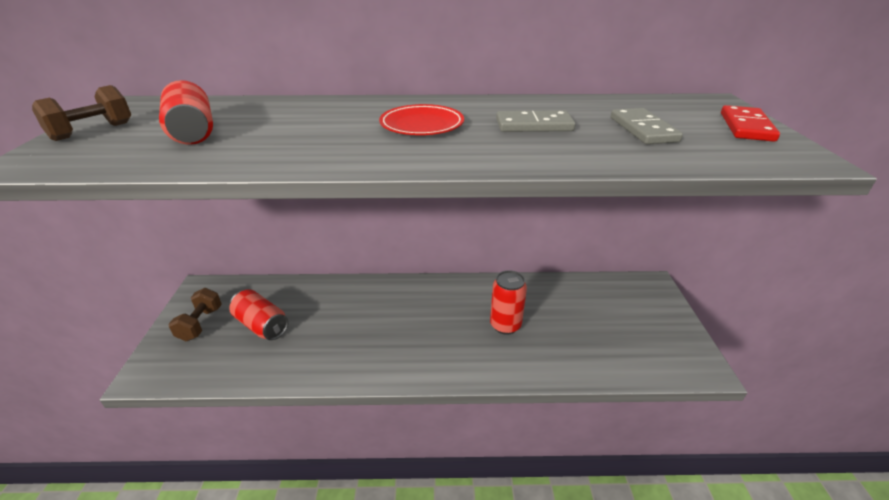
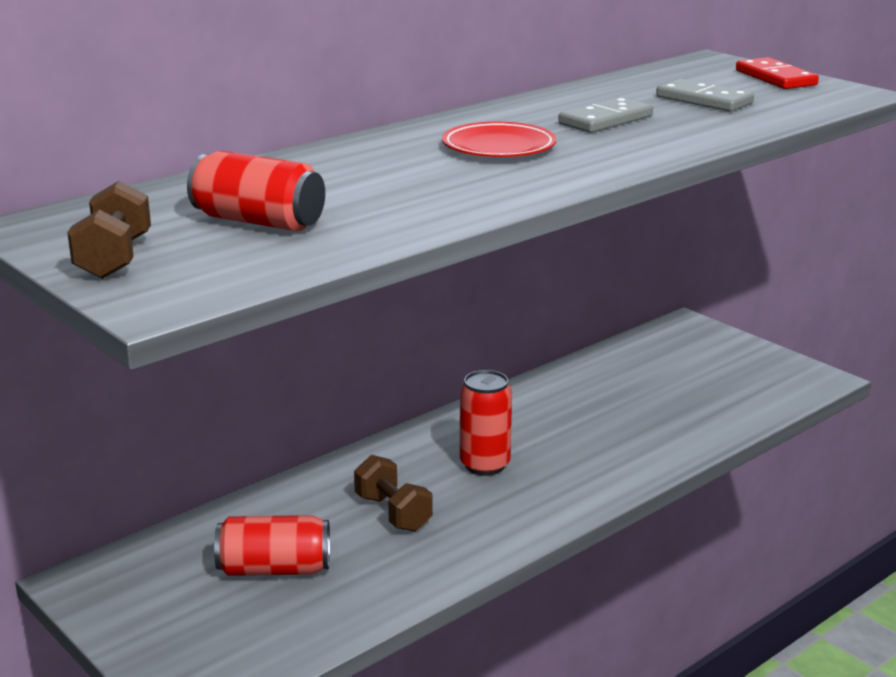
camera: 40 degrees left, 10 degrees down
brown dumbbell [168,288,222,341] -> brown dumbbell moved to [354,455,433,532]
red can [490,270,527,335] -> red can moved to [460,370,512,476]

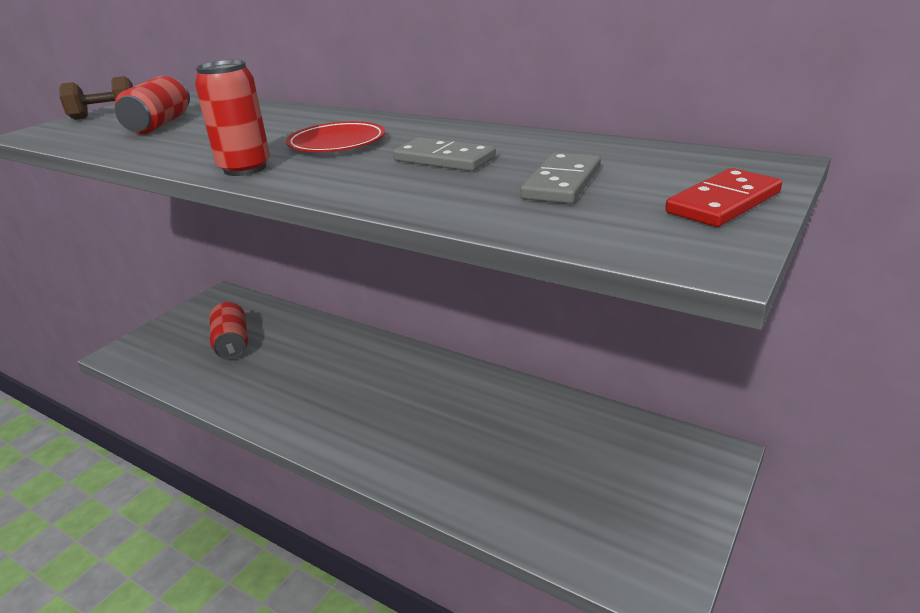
camera: 75 degrees right, 5 degrees up
brown dumbbell [354,455,433,532] -> none
red can [460,370,512,476] -> red can moved to [195,60,270,176]

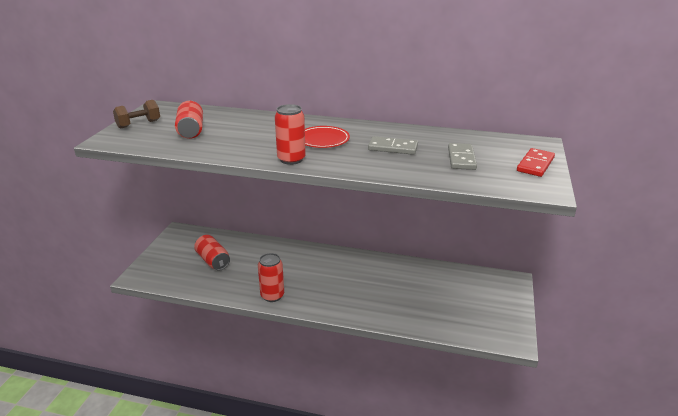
camera: 20 degrees left, 0 degrees up
none -> red can [258,253,284,302]

